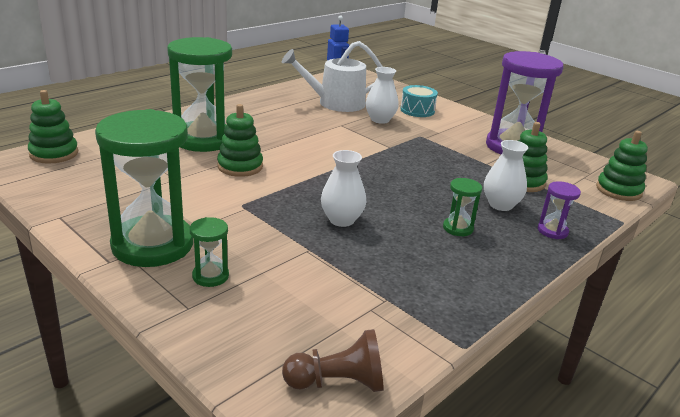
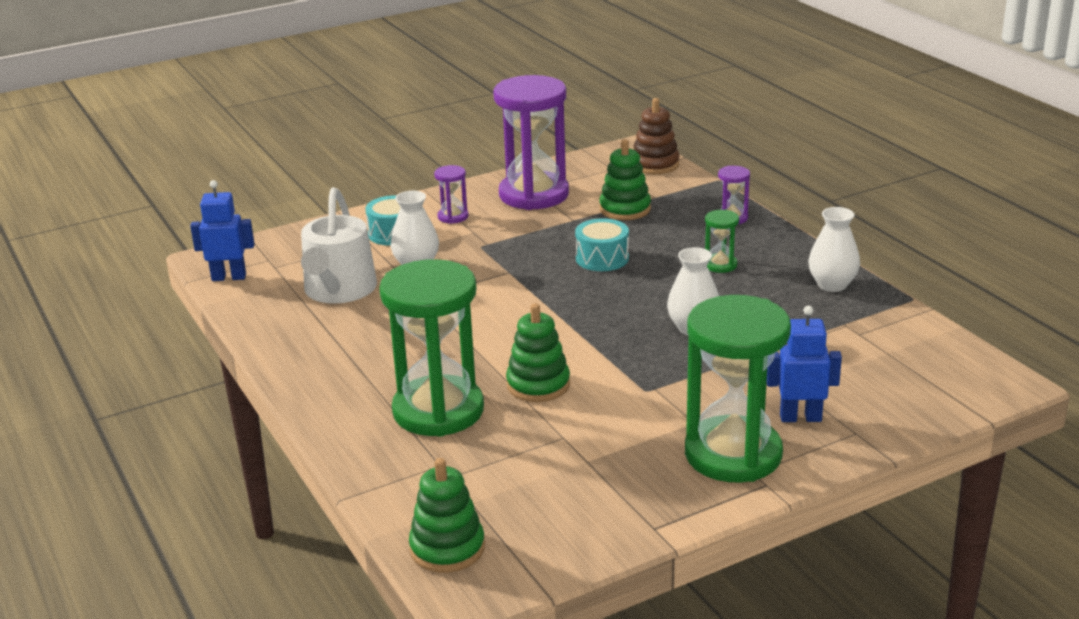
camera: 70 degrees left, 0 degrees up
green hourglass [190,217,229,287] -> blue robot [767,306,842,422]
brown pawn [282,329,384,392] -> none
white vase [484,140,528,211] -> white vase moved to [808,207,860,292]
green stacking toy [596,131,648,201] -> brown stacking toy [634,98,680,174]
none -> purple hourglass [434,165,468,224]
none -> turquoise drum [575,218,629,271]

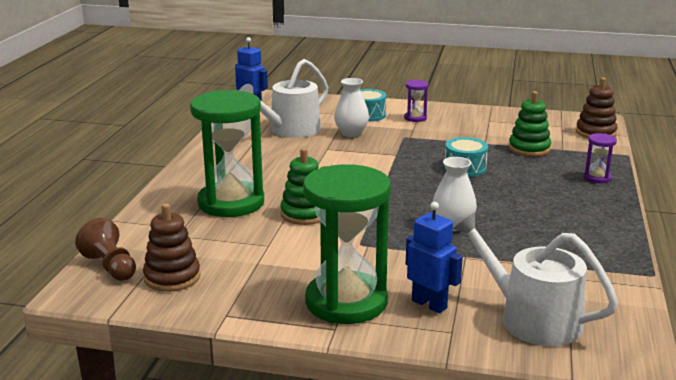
camera: 40 degrees right, 5 degrees down
green stacking toy [409,458,485,573] -> brown pawn [75,218,136,281]
purple hourglass [493,75,569,210] -> none
green hourglass [705,210,739,273] -> none
white vase [808,207,860,292] -> none
none -> brown stacking toy [143,203,201,292]
none -> white watering can [453,212,618,346]

